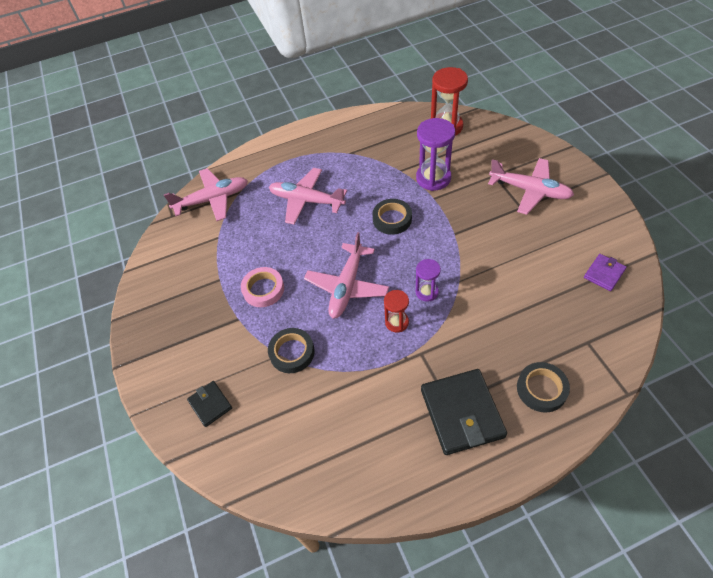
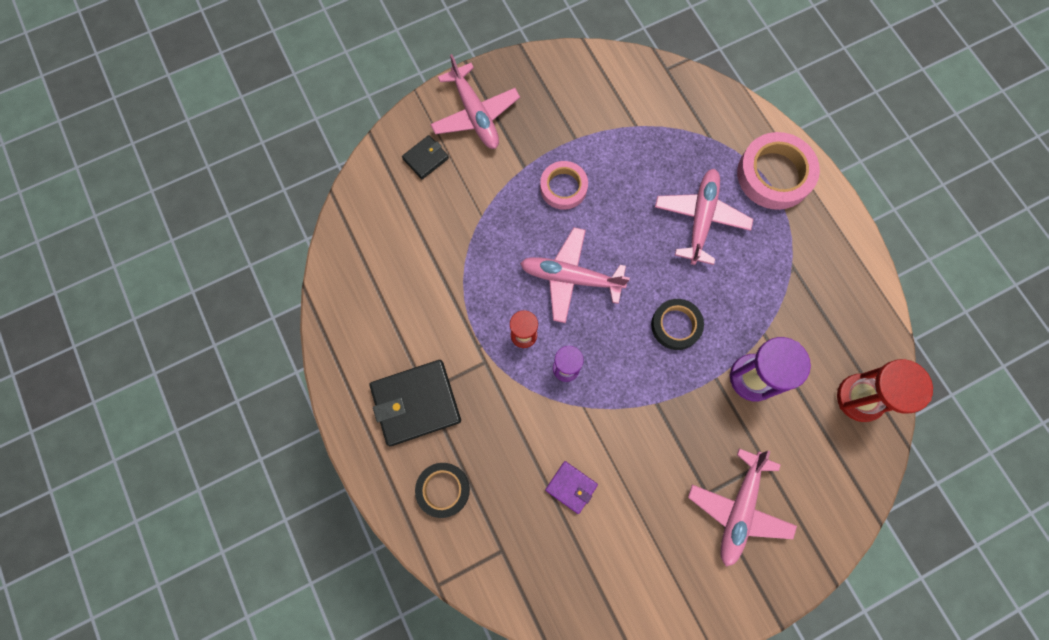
camera: 80 degrees right, 20 degrees up
pink plane [164,168,248,221] -> pink plane moved to [430,54,520,149]
black tape [268,328,315,373] -> none
purple wallet [584,254,627,291] -> purple wallet moved to [545,461,598,514]
none -> pink tape [737,132,820,210]

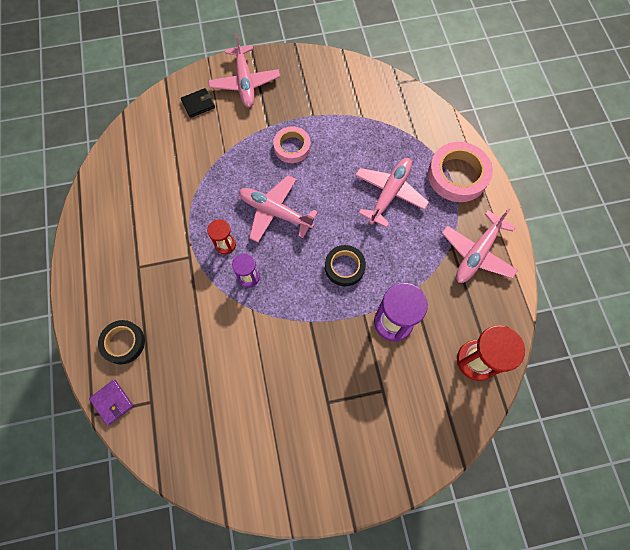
camera: 15 degrees right, 5 degrees down
black wallet [370,360,461,446] -> none
purple wallet [545,461,598,514] -> purple wallet moved to [89,380,133,425]
pink plane [688,448,797,567] -> pink plane moved to [442,208,518,283]

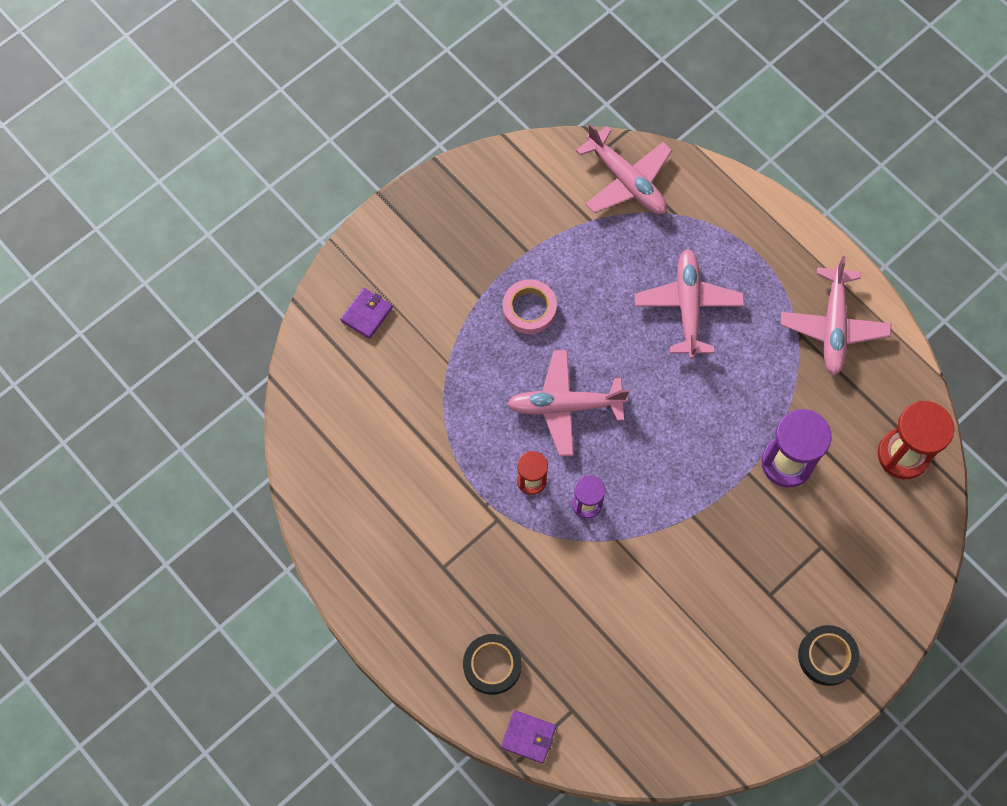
camera: 30 degrees left, 0 degrees up
black wallet [181,88,215,118] -> purple wallet [340,288,393,339]
pink plane [208,34,280,107] -> pink plane moved to [576,123,672,214]
black tape [325,245,366,286] -> black tape moved to [798,625,859,686]
pink tape [428,142,493,202] -> none

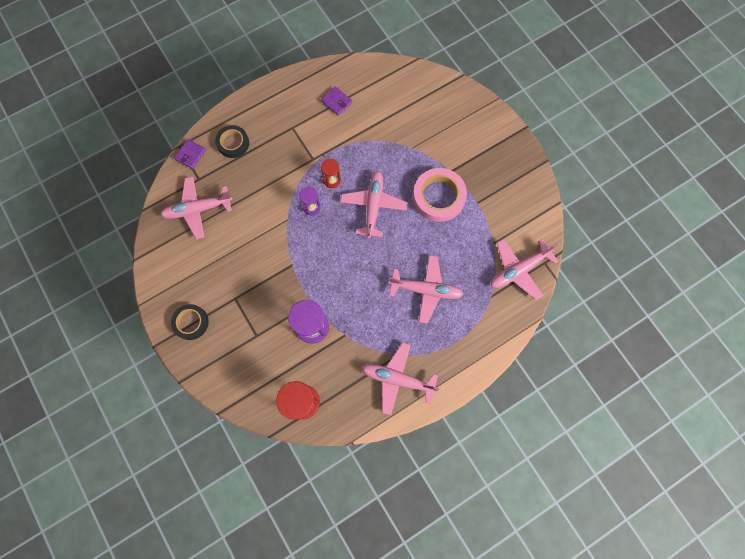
camera: 100 degrees right, 5 degrees up
purple wallet [340,288,393,339] -> purple wallet moved to [321,86,352,116]
pink tape [503,279,557,334] -> pink tape [413,168,467,222], size x1.59
none -> pink plane [160,176,233,240]

